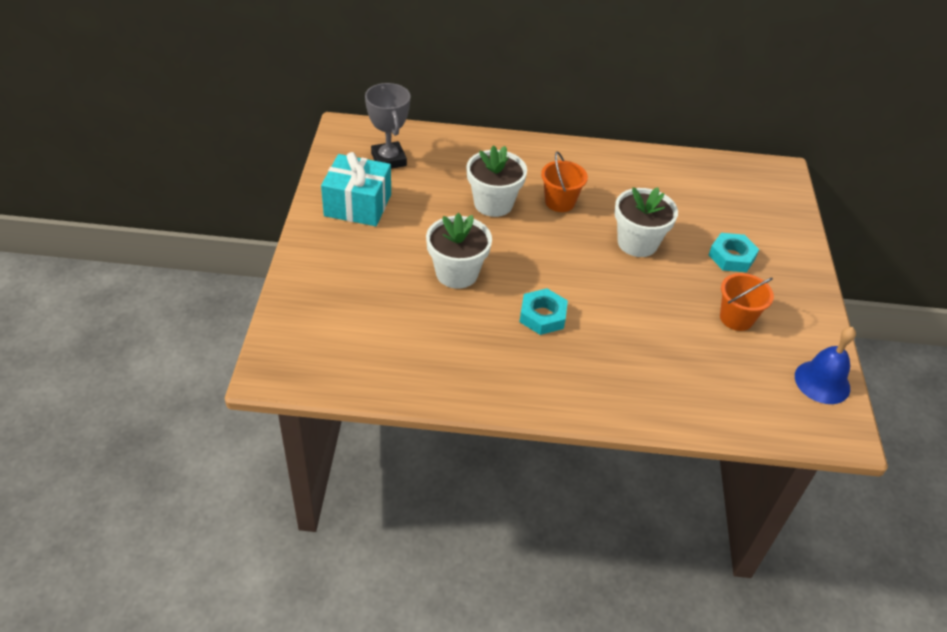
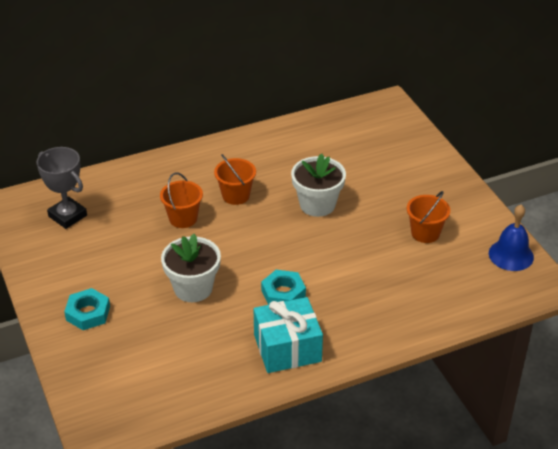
camera: 25 degrees left, 5 degrees down
turquoise gift [321,152,391,226] -> turquoise gift moved to [254,297,323,373]
white flower pot [466,145,527,217] -> orange bucket [160,173,203,228]
turquoise nut [709,233,759,272] -> turquoise nut moved to [64,288,110,330]

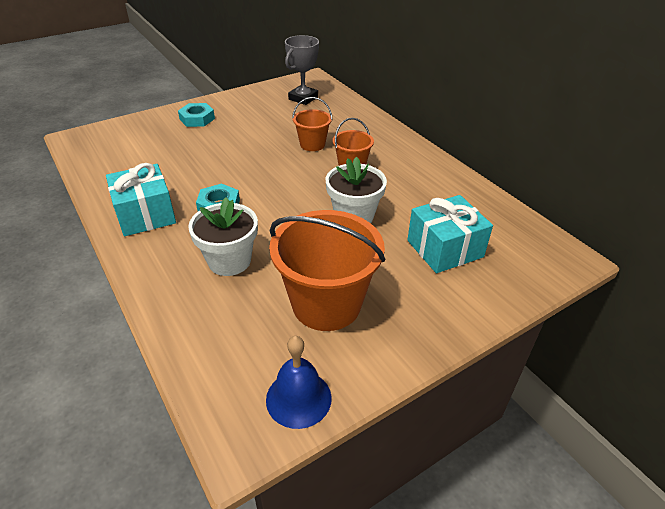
camera: 80 degrees right, 0 degrees up
white flower pot [161,234,221,302] -> white flower pot moved to [188,197,258,276]
orange bucket [407,191,450,243] -> orange bucket [269,210,385,331], size x1.91
none -> turquoise gift [407,195,493,273]

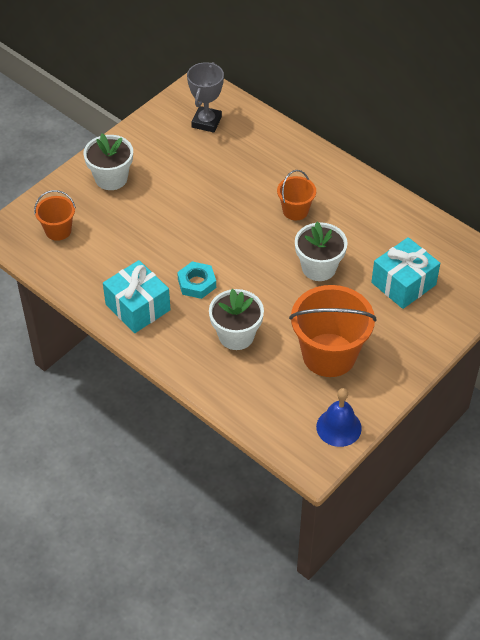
camera: 15 degrees left, 10 degrees up
turquoise nut [178,103,215,127] -> white flower pot [83,133,133,190]
orange bucket [292,97,332,151] -> orange bucket moved to [34,190,76,241]

